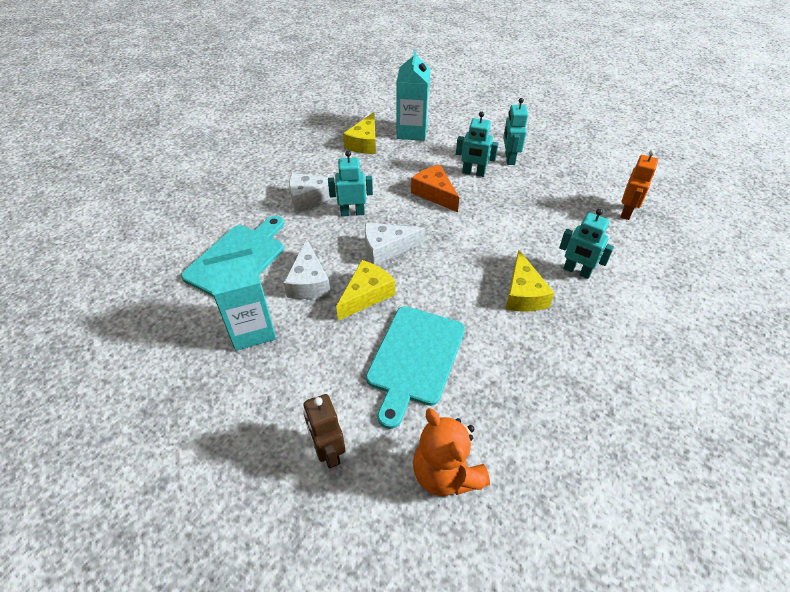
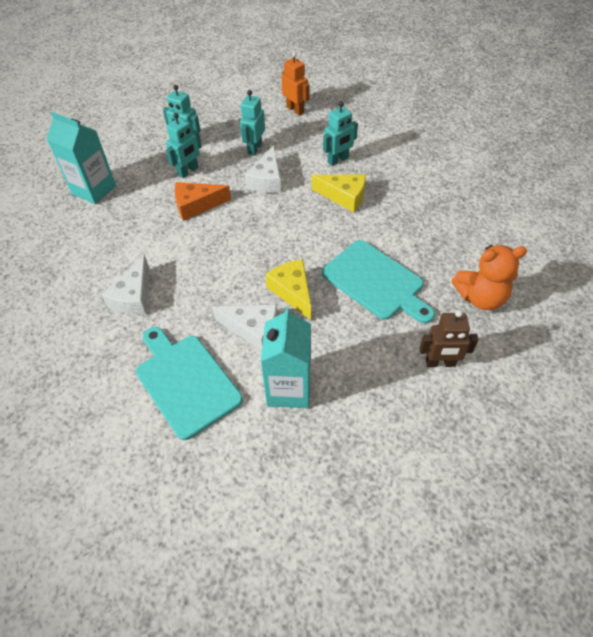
camera: 65 degrees left, 5 degrees up
turquoise robot [328,151,373,216] -> turquoise robot moved to [240,90,265,155]
yellow cheese [343,112,376,154] -> none
white cheese [365,223,425,265] -> white cheese moved to [245,145,281,193]

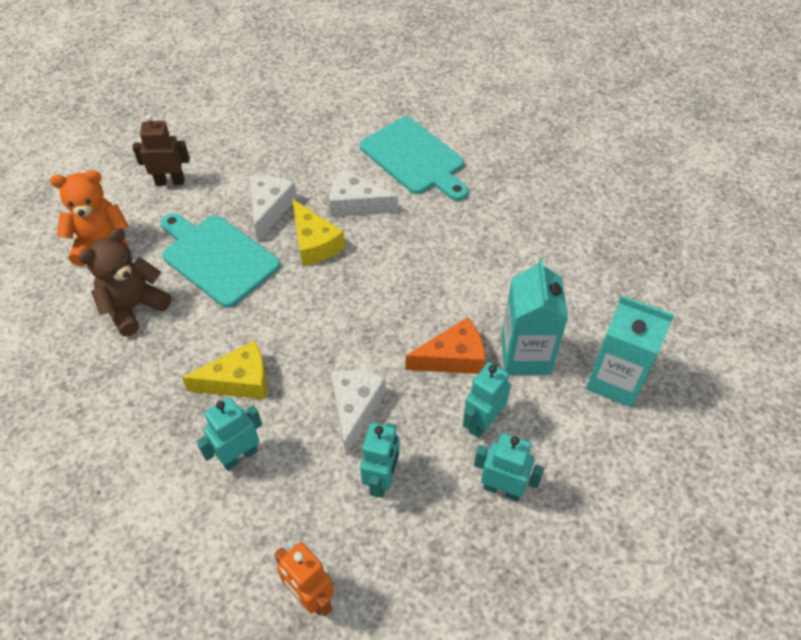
camera: 175 degrees right, 0 degrees up
white cheese [101,255,149,315] -> white cheese moved to [250,176,297,241]
turquoise carton [261,307,311,408] -> turquoise carton moved to [501,258,568,375]
yellow cheese [312,174,366,212] -> yellow cheese turned 150 degrees clockwise [182,340,267,399]
none -> brown teddy bear [79,228,172,336]

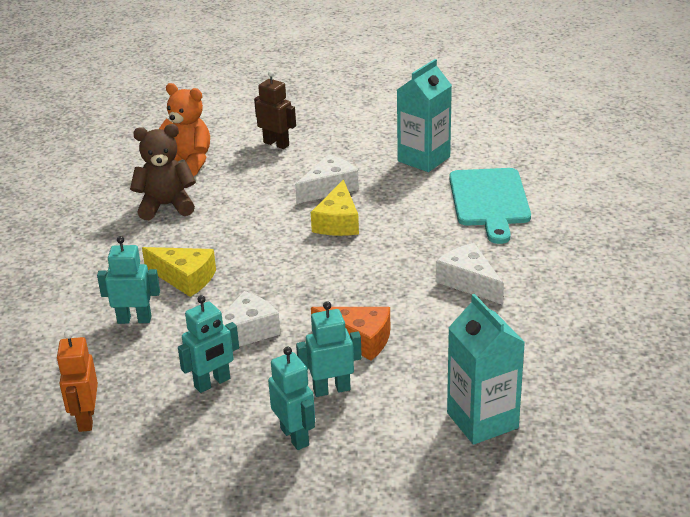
camera: 40 degrees right, 20 degrees down
turquoise cutting board [161,213,280,308] -> none
white cheese [329,169,398,217] -> white cheese moved to [436,243,504,305]
turquoise carton [501,258,568,375] -> turquoise carton moved to [397,59,452,172]

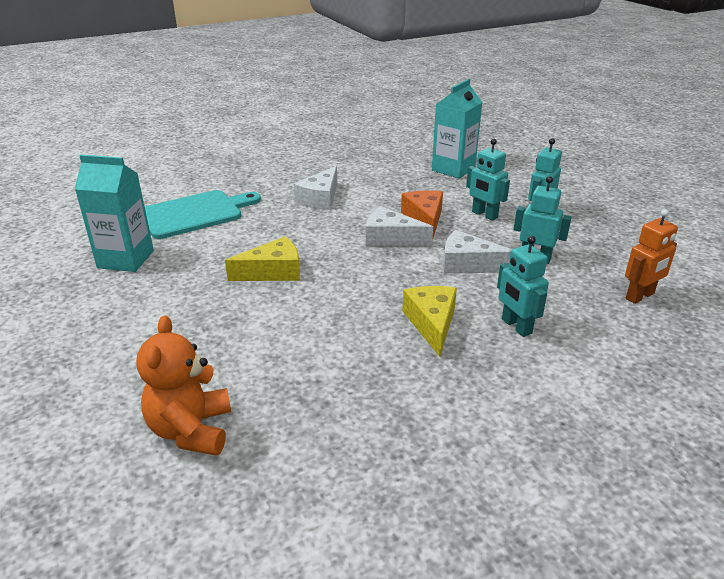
camera: 120 degrees left, 0 degrees up
brown teddy bear [130,124,196,220] -> none
brown robot [254,71,296,149] -> none
white cheese [295,154,359,204] -> white cheese moved to [366,206,433,246]

